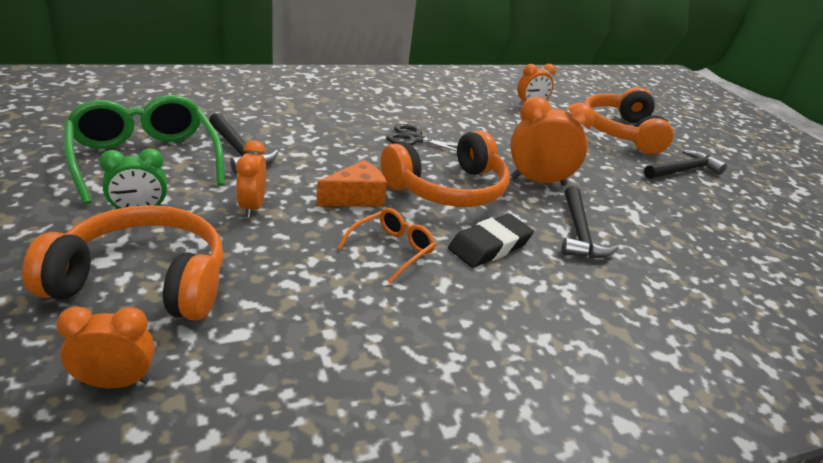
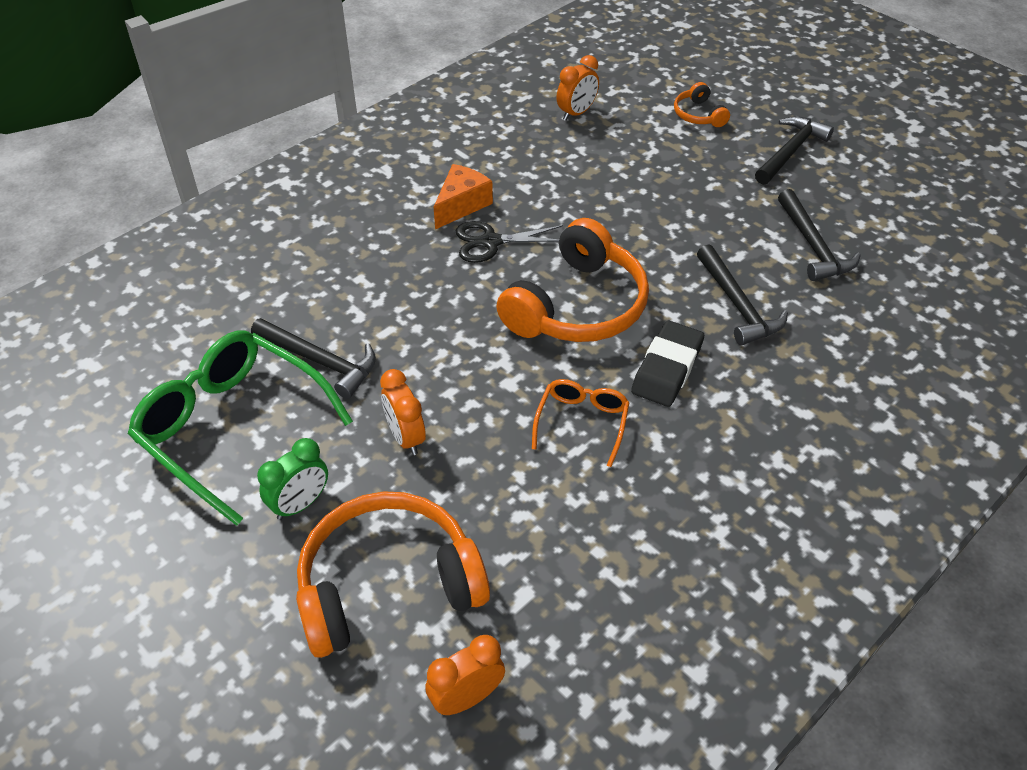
camera: 20 degrees left, 15 degrees up
orange cheese [317,160,387,206] -> orange cheese moved to [434,164,493,229]
orange clock [510,97,595,186] -> none
orange headphones [584,87,674,154] -> orange headphones [674,82,730,127], size x0.46
none -> black hammer [778,189,861,281]

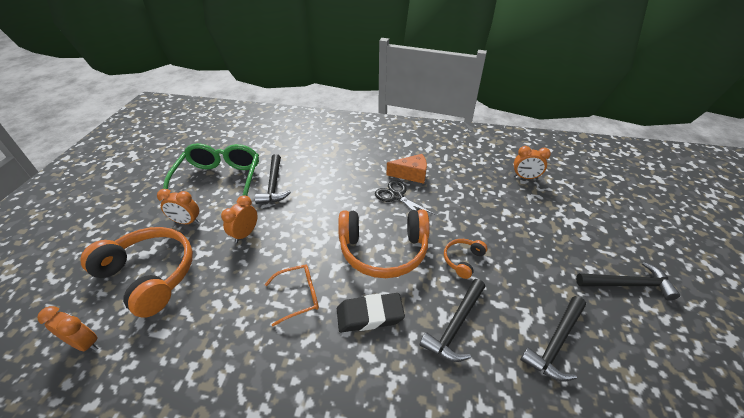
camera: 55 degrees right, 5 degrees down
green clock [257,438,328,520] -> orange clock [157,189,199,224]
orange headphones [674,82,730,127] -> orange headphones moved to [444,239,488,279]

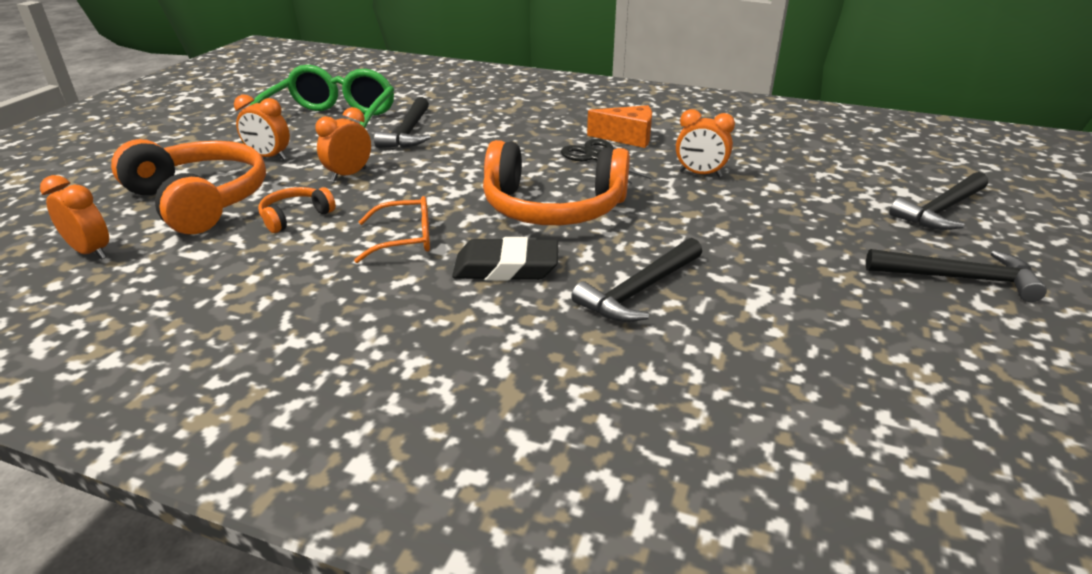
camera: 10 degrees right, 10 degrees down
orange headphones [444,239,488,279] -> orange headphones moved to [258,187,336,233]
orange clock [513,146,551,179] -> orange clock moved to [676,109,735,177]
black hammer [520,296,586,382] -> black hammer moved to [889,172,988,230]

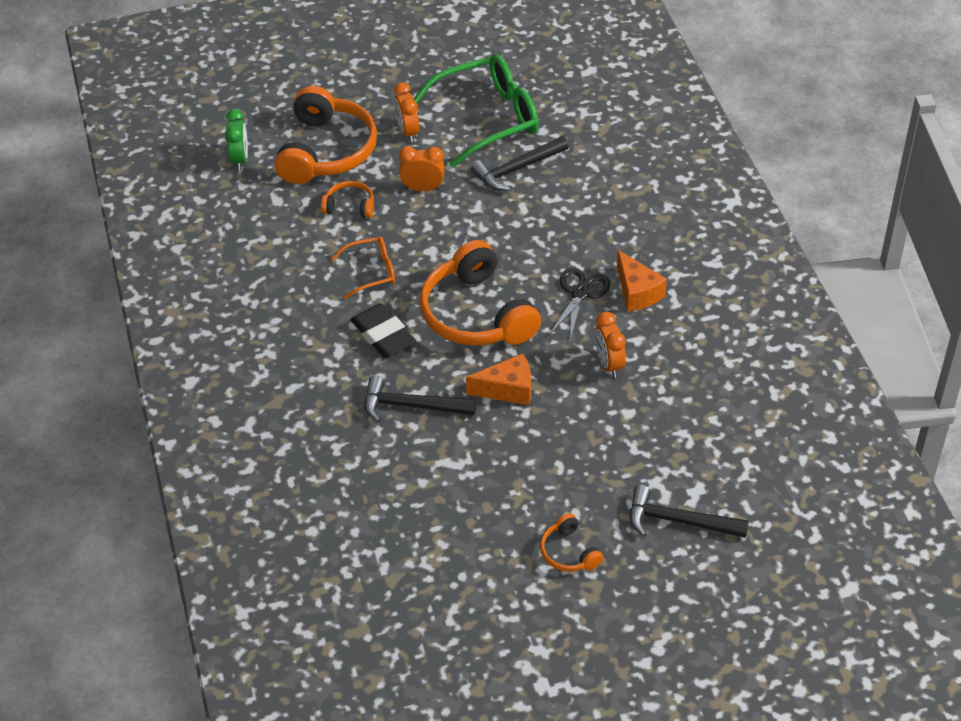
camera: 55 degrees right, 15 degrees up
orange clock [40,175,109,260] -> green clock [225,109,248,170]
orange glasses [354,196,430,263] -> orange glasses turned 60 degrees counterclockwise [331,237,395,299]
black hammer [866,249,1047,302] -> orange headphones [540,513,603,572]
none -> orange cheese [466,354,531,405]

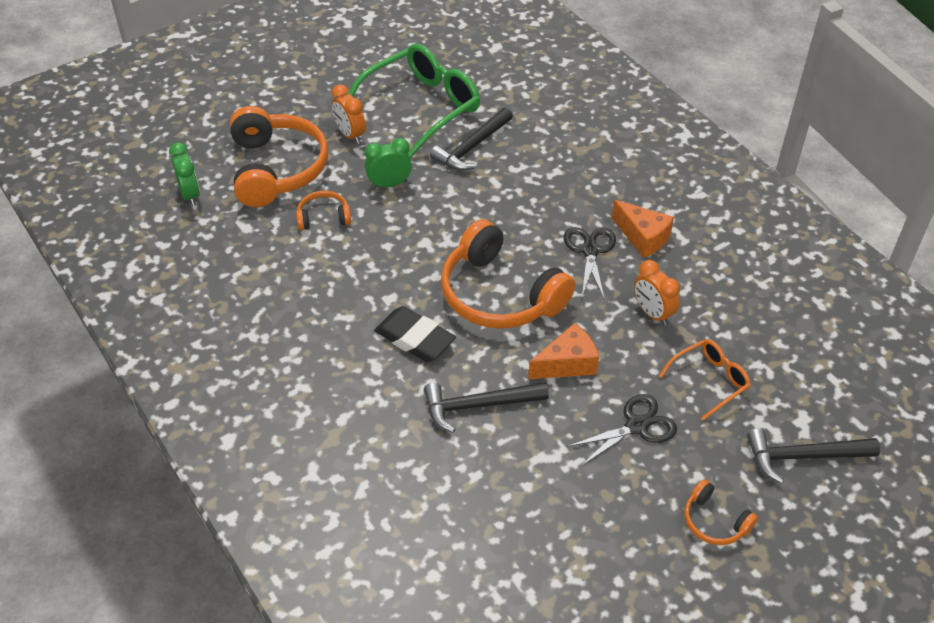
camera: 20 degrees left, 0 degrees up
orange glasses [331,237,395,299] -> orange glasses moved to [659,339,751,421]
orange clock [399,146,445,191] -> green clock [365,138,412,189]
none -> black scissors [567,394,677,466]

